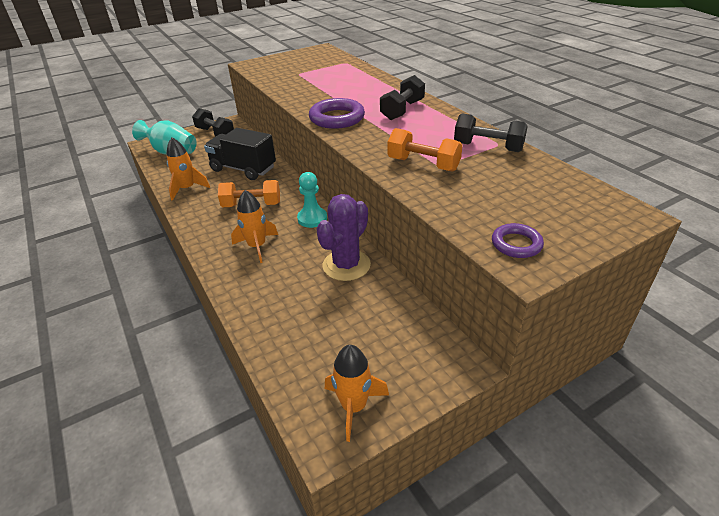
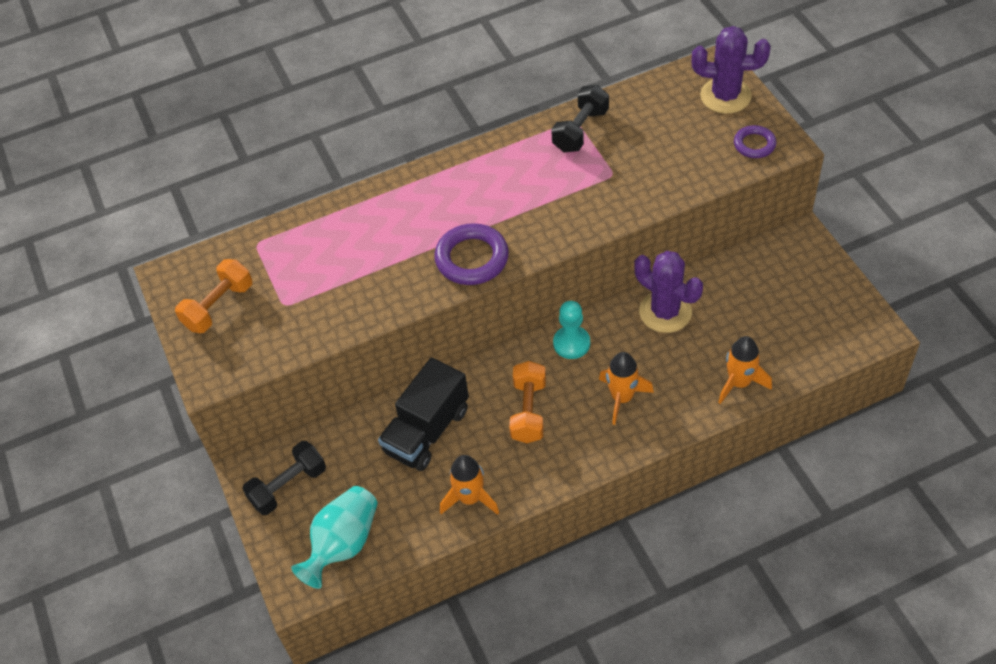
camera: 80 degrees left, 15 degrees up
orange rocket [325,345,389,442] -> orange rocket moved to [718,336,772,404]
black dumbbell [380,75,425,120] -> none
orange dumbbell [387,128,463,172] -> orange dumbbell moved to [175,259,252,333]
none -> purple cactus [691,26,770,114]

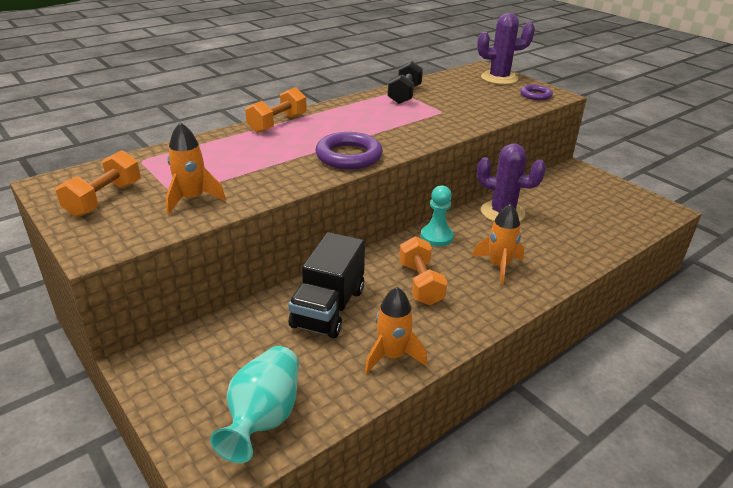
camera: 20 degrees left, 20 degrees down
black dumbbell [242,441,326,515] -> none
orange rocket [718,336,772,404] -> orange rocket moved to [166,122,226,215]
none -> orange dumbbell [245,87,307,133]

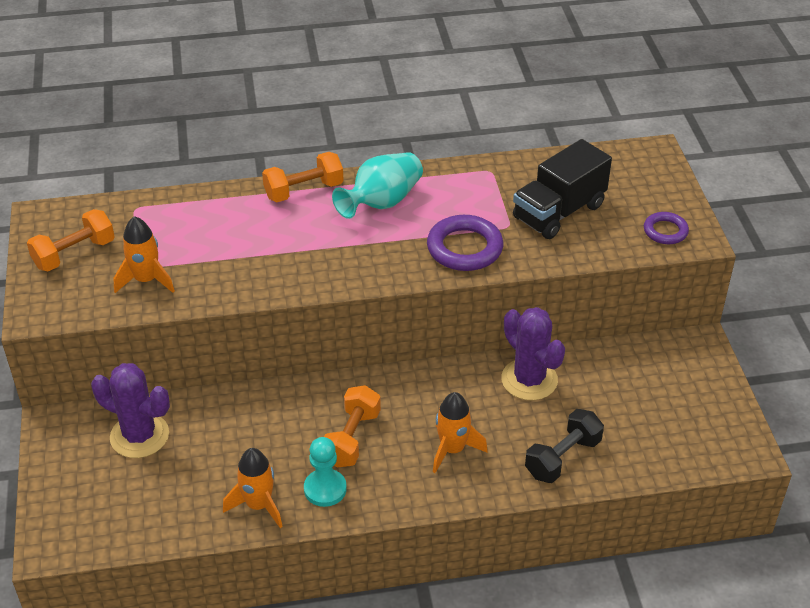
camera: 30 degrees right, 10 degrees up
turquoise vase [210,346,299,463] -> turquoise vase moved to [332,152,423,219]
black truck [288,232,365,338] -> black truck moved to [513,139,612,239]
purple ring [316,132,383,170] -> purple ring moved to [427,215,503,271]
black dumbbell [387,61,423,104] -> black dumbbell moved to [525,409,604,483]
turquoise pawn [421,185,454,246] -> turquoise pawn moved to [304,437,347,507]
purple cactus [477,13,535,85] -> purple cactus moved to [91,363,170,458]

